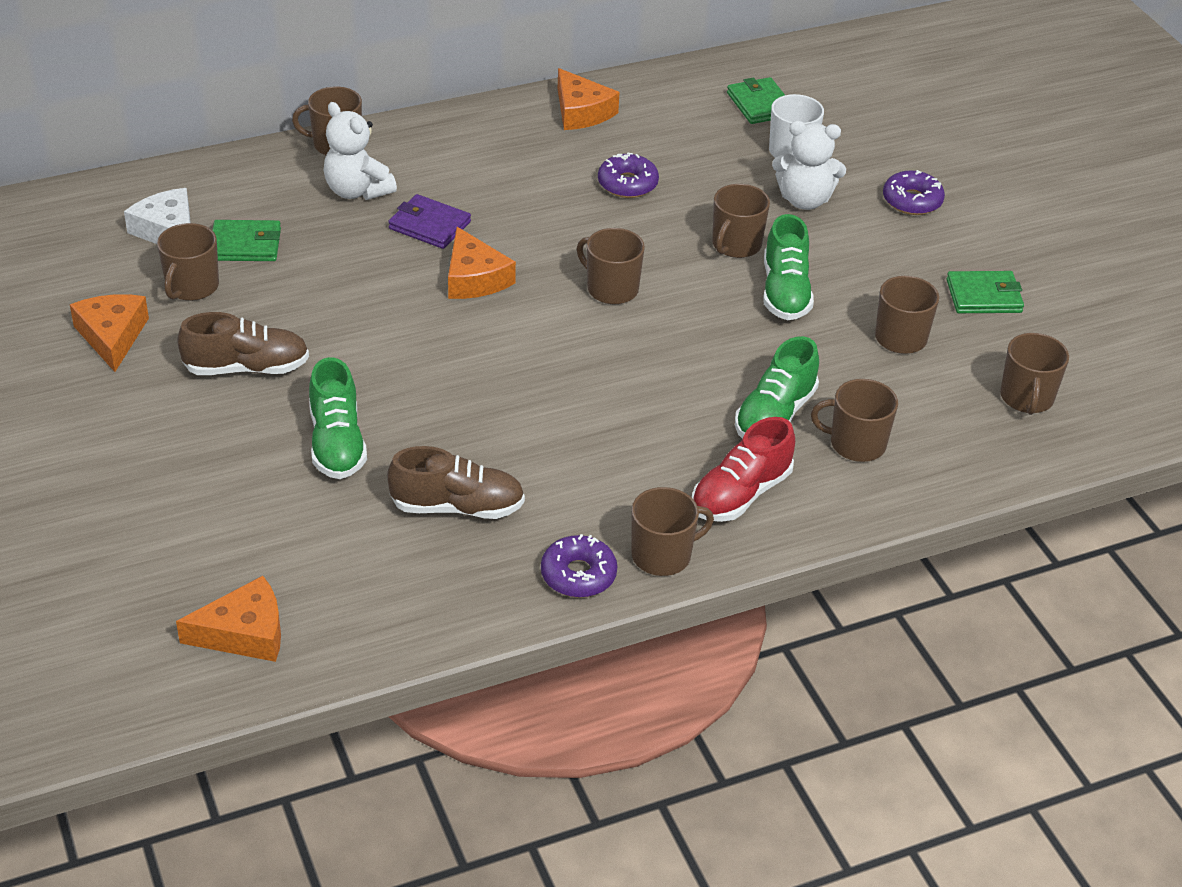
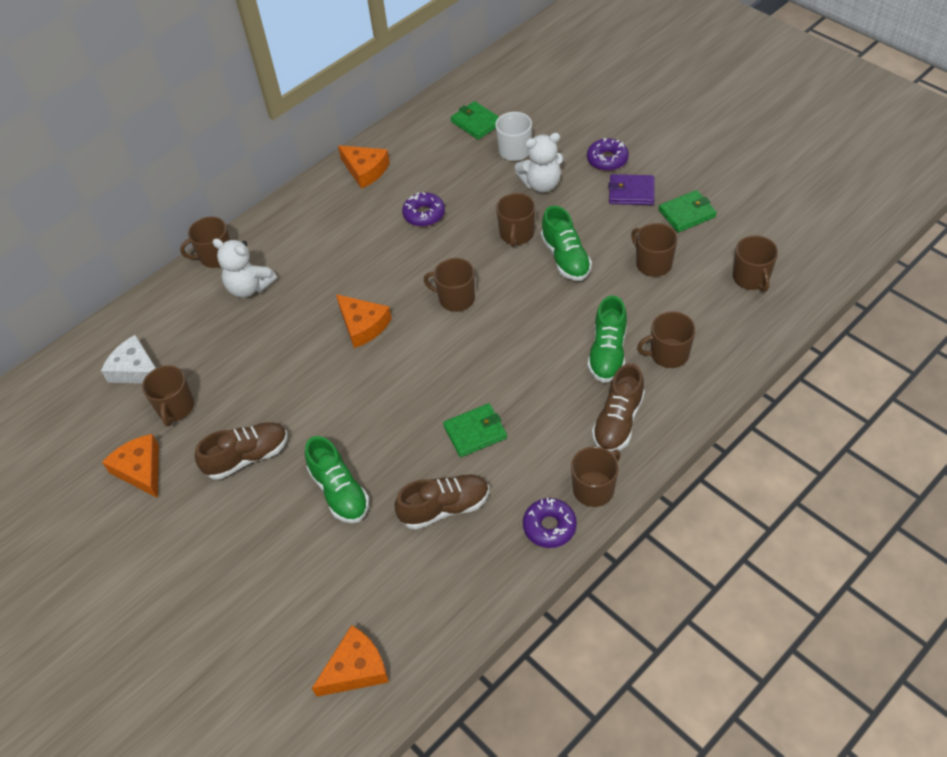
camera: 15 degrees left, 10 degrees up
green wallet [212,220,281,261] -> green wallet moved to [443,403,507,457]
purple wallet [388,194,471,249] -> purple wallet moved to [608,174,655,205]
red shoe [692,417,795,522] -> brown shoe [592,363,645,452]

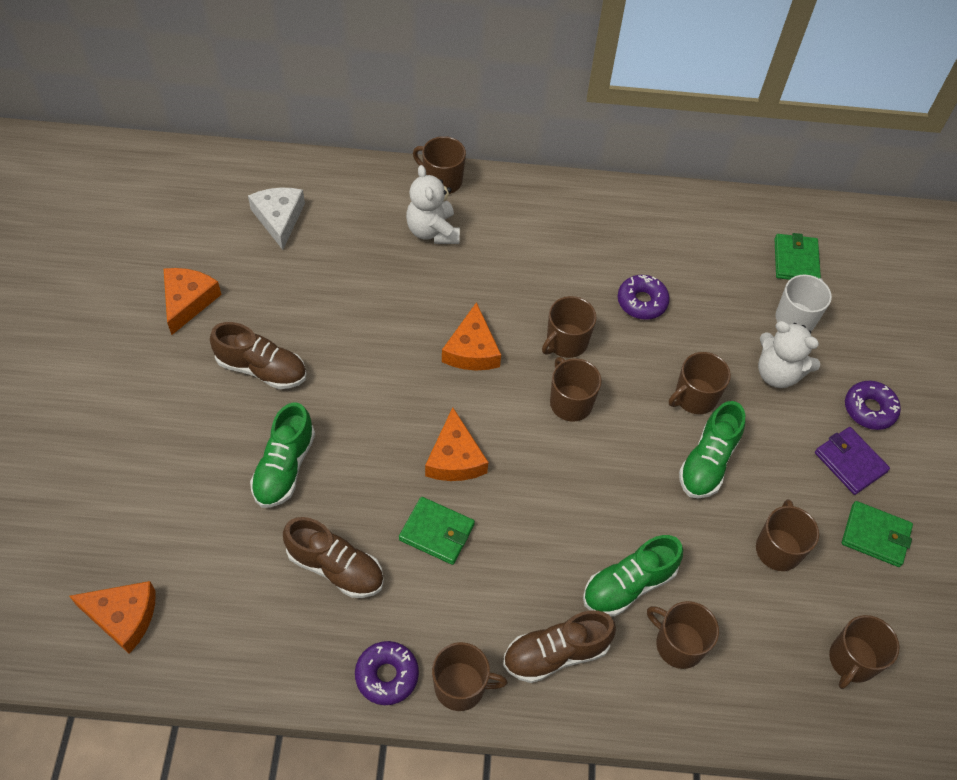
camera: 40 degrees right, 5 degrees up
brown mug [142,365,194,426] -> brown mug moved to [542,296,596,358]
orange cheese [338,145,390,189] -> orange cheese moved to [425,407,488,481]

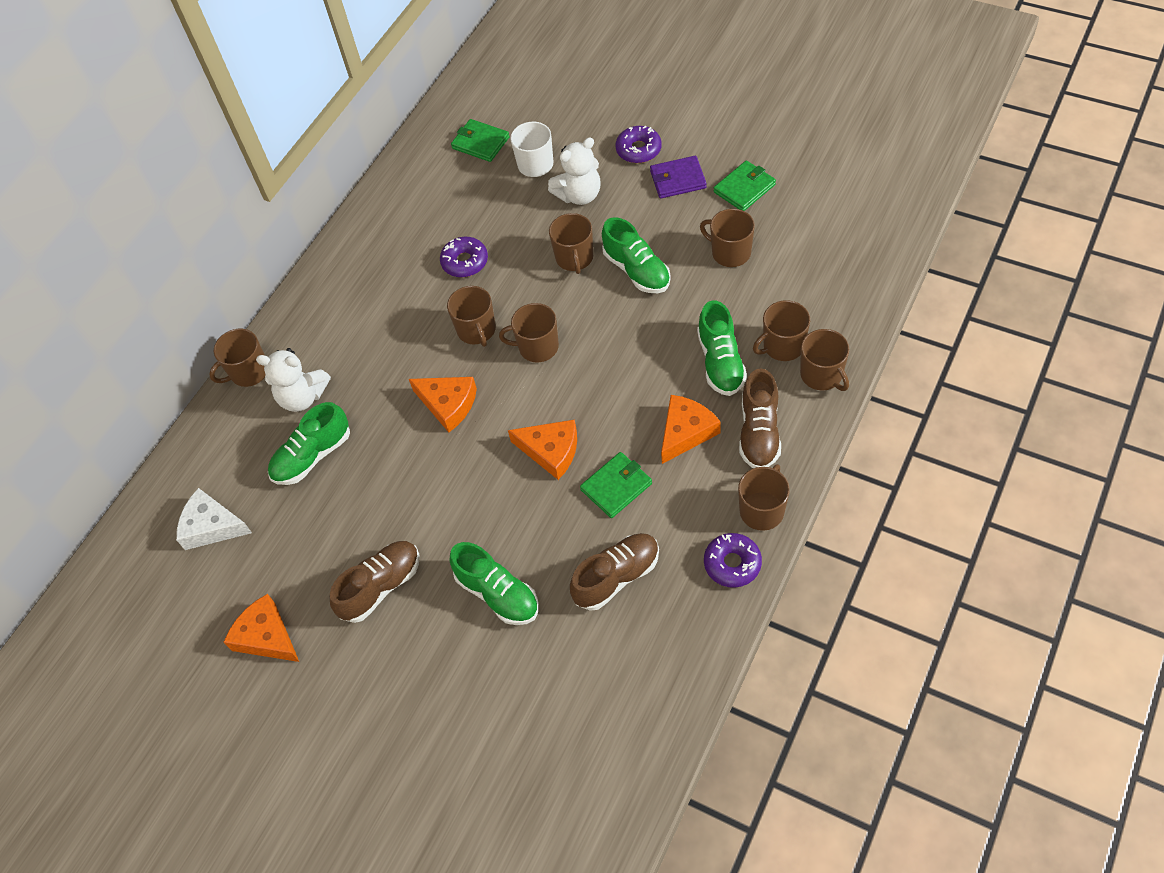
camera: 55 degrees left, 0 degrees up
orange cheese [69,581,156,654] -> orange cheese moved to [661,395,721,464]
brown mug [829,615,899,689] -> brown mug moved to [800,329,849,391]
none -> green shoe [268,402,350,485]

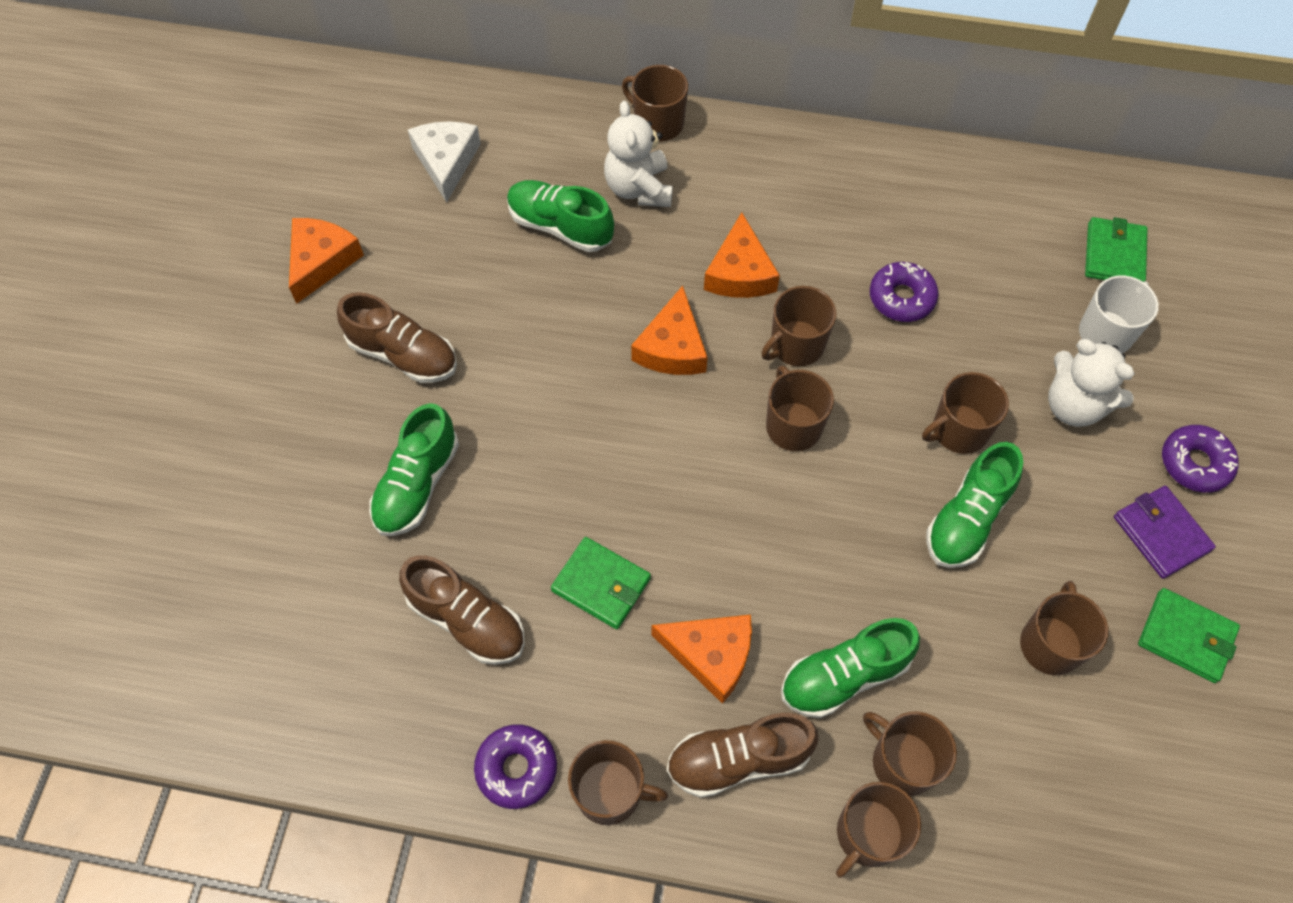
camera: 65 degrees right, 5 degrees up
orange cheese [508,419,577,480] -> orange cheese moved to [704,212,780,298]

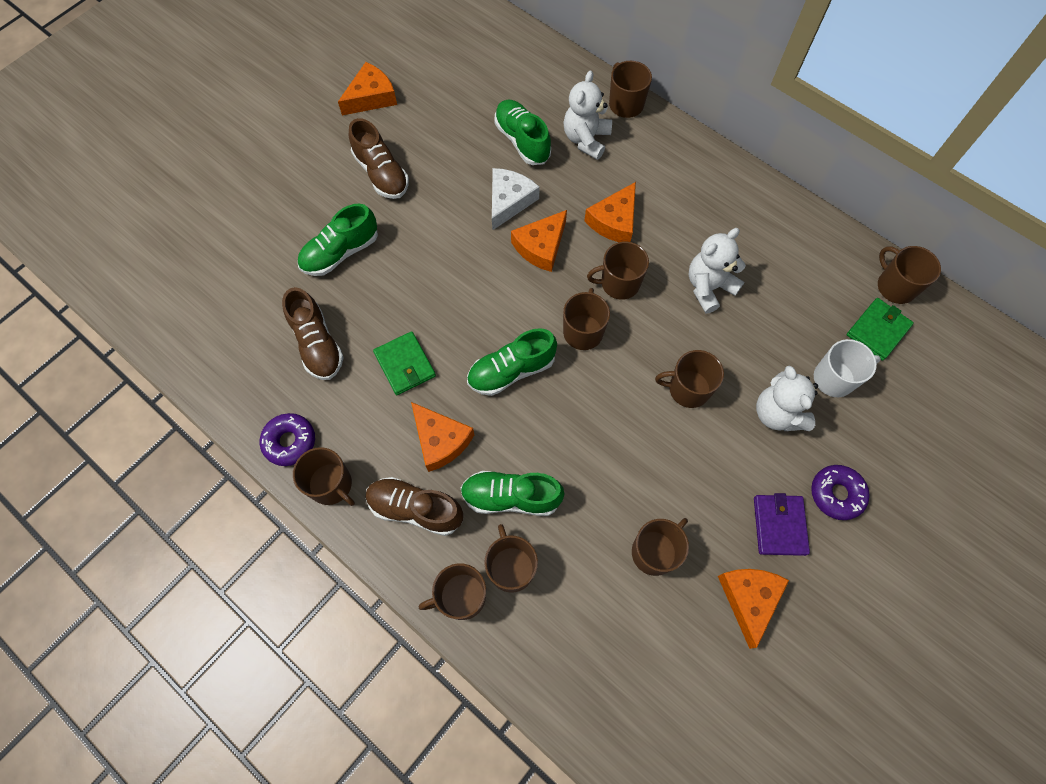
camera: 30 degrees right, 5 degrees up
white cheese [408,121,481,203] -> white cheese moved to [492,168,540,230]
purple donut [870,262,938,322] -> white teddy bear [689,228,746,314]
green shoe [926,442,1023,568] -> green shoe moved to [467,328,557,396]
green wallet [1138,588,1240,683] -> orange cheese [718,569,789,649]
none -> brown mug [878,246,941,304]

